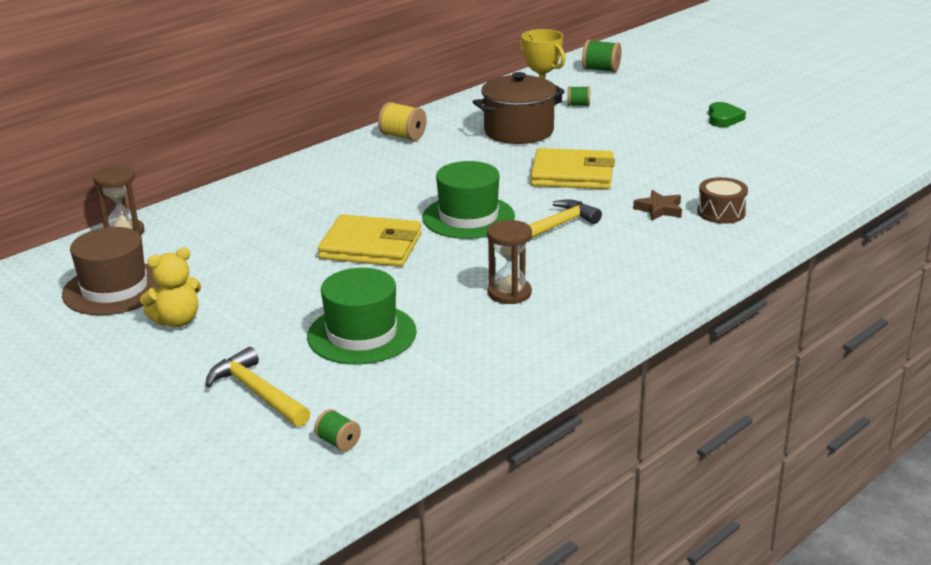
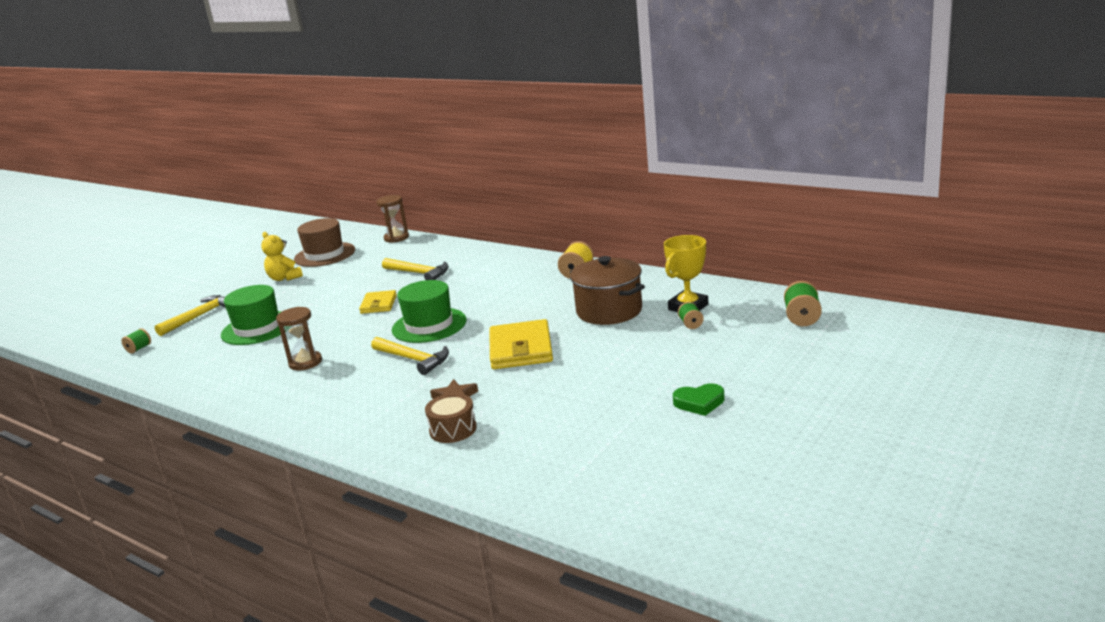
camera: 80 degrees right, 5 degrees down
yellow wallet [318,214,421,267] -> yellow wallet [359,290,397,314], size x0.59
none -> yellow hammer [382,258,449,280]

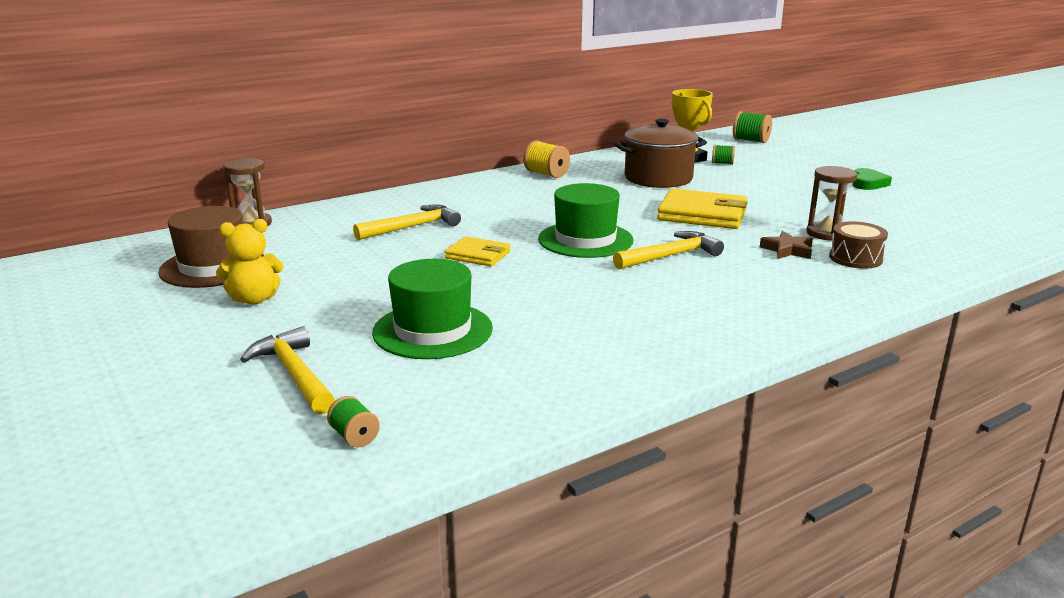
camera: 70 degrees left, 0 degrees up
brown hourglass [276,307,322,370] -> brown hourglass moved to [807,166,857,241]

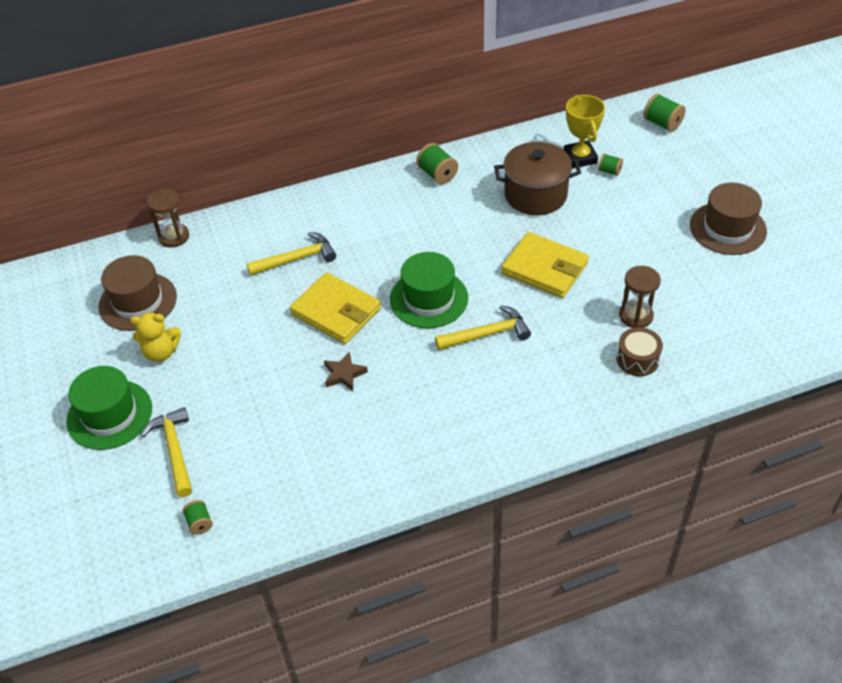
camera: 15 degrees right, 25 degrees up
green hat [372,259,493,359] -> green hat moved to [66,366,152,450]
yellow wallet [445,236,510,266] -> yellow wallet [290,272,381,344], size x1.70
yellow spool [523,140,570,178] -> green spool [416,143,458,184]
brown star [760,231,813,259] -> brown star moved to [324,351,368,391]
green heart [852,168,892,190] -> brown hat [690,183,767,255]

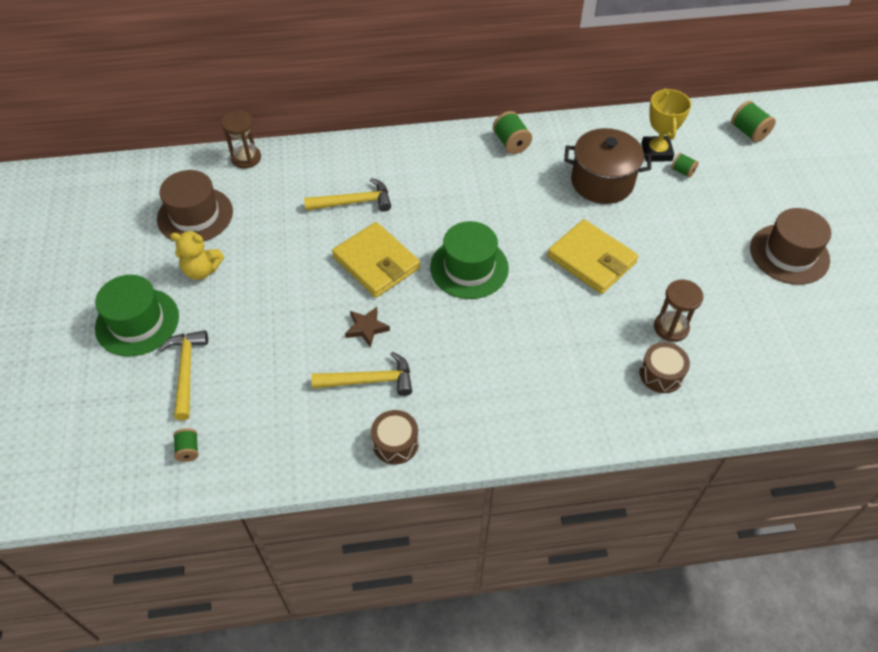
camera: 10 degrees right, 5 degrees up
yellow hammer [435,305,531,350] -> yellow hammer moved to [311,352,412,396]
none -> brown drum [371,410,419,464]

